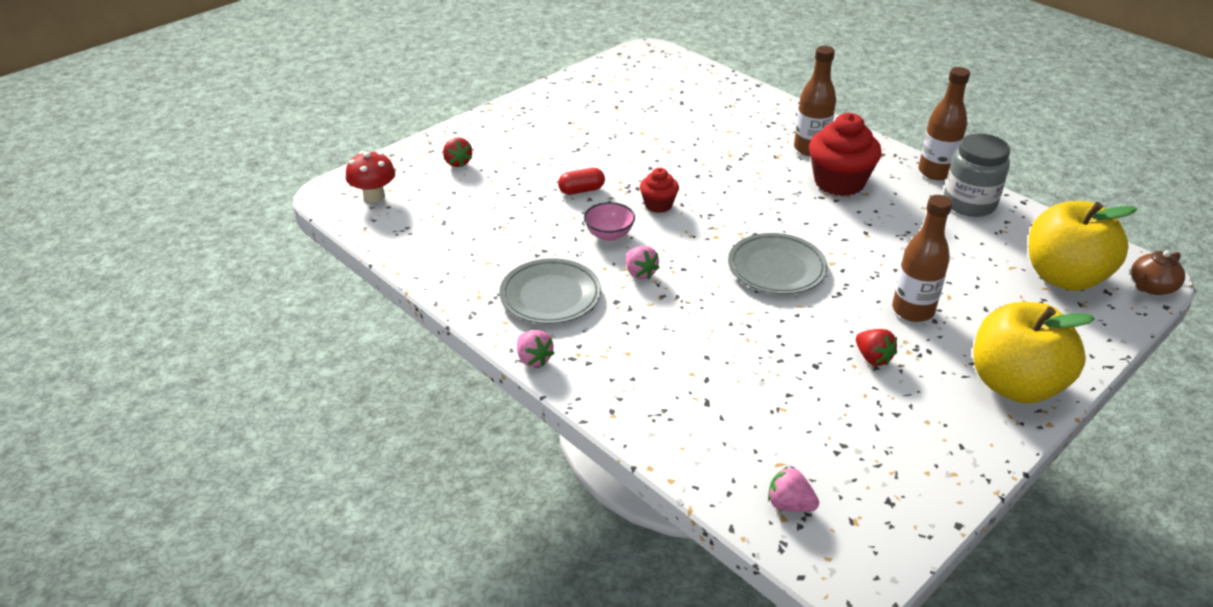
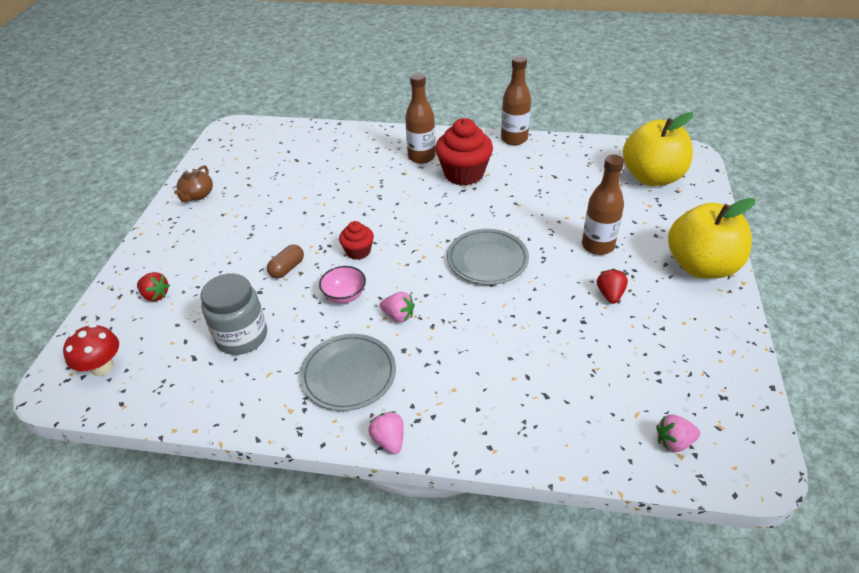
camera: 35 degrees left, 5 degrees up
pink strawberry [517,330,554,367] -> pink strawberry turned 135 degrees counterclockwise [368,411,404,454]
red capsule [558,168,605,195] -> brown capsule [267,245,304,278]
red strawberry [856,329,897,366] -> red strawberry turned 105 degrees counterclockwise [597,269,628,304]
grey jar [944,134,1010,217] -> grey jar moved to [201,273,267,355]
brown teapot [1131,250,1185,295] -> brown teapot moved to [174,165,213,202]

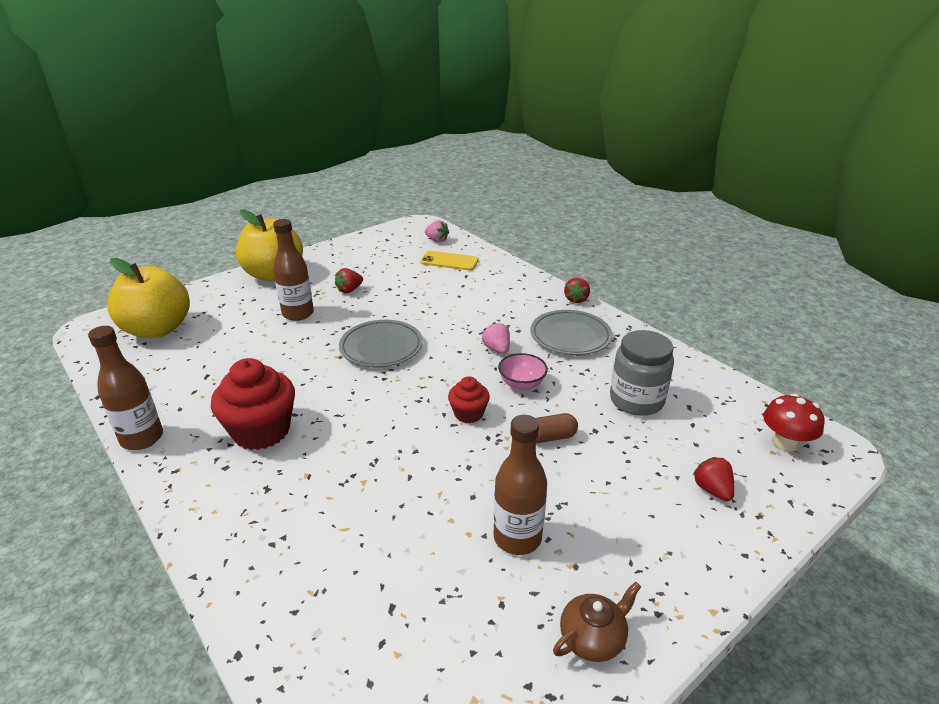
camera: 140 degrees left, 10 degrees down
pink strawberry [368,411,404,454] -> red strawberry [564,278,590,303]
brown bottle [405,73,436,164] -> brown bottle moved to [494,415,547,555]
none -> yellow phone [420,251,479,271]

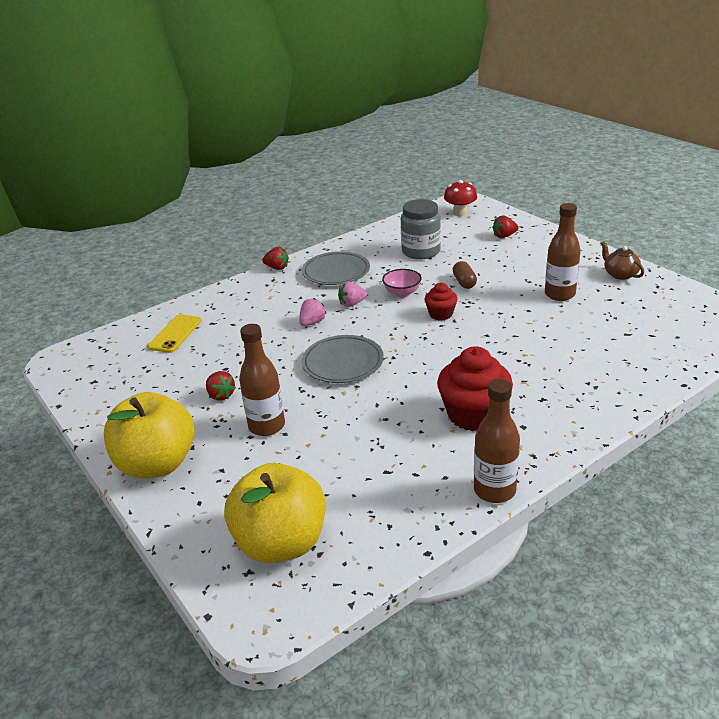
camera: 85 degrees left, 0 degrees up
pink strawberry [425,220,449,242] -> pink strawberry moved to [299,298,326,326]

